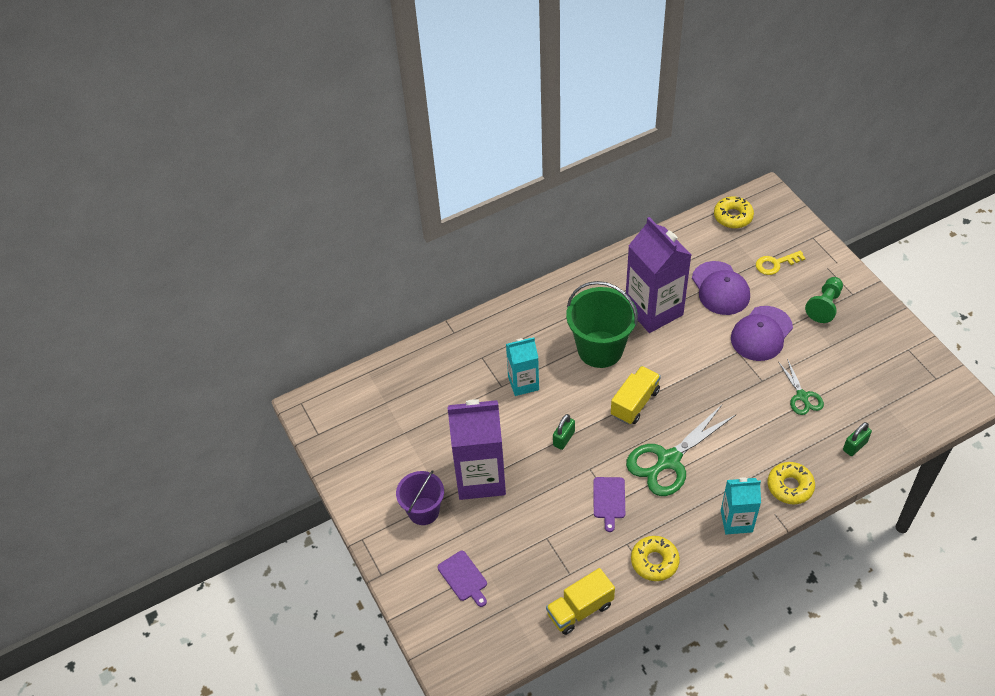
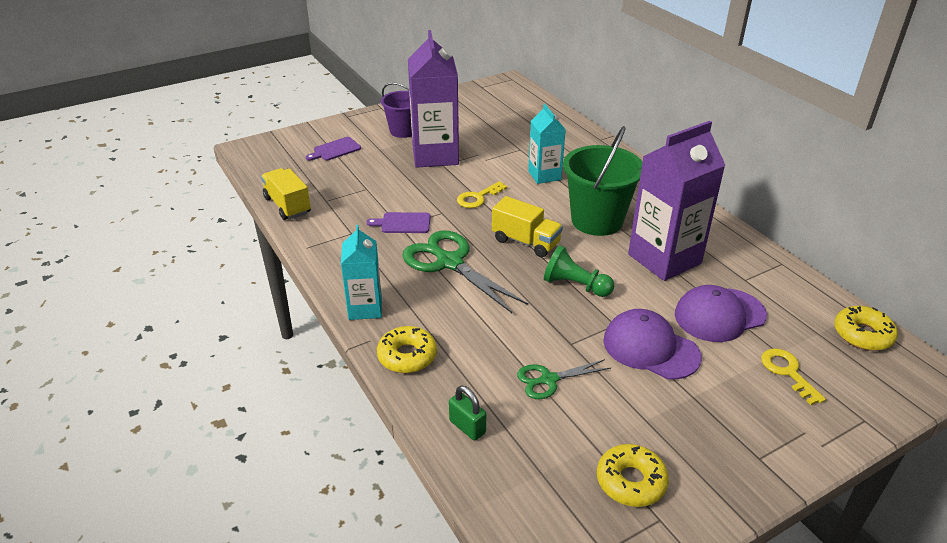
camera: 85 degrees right, 15 degrees down
green padlock [553,414,575,450] -> yellow key [457,181,507,208]
yellow donut [631,536,680,581] -> yellow donut moved to [597,444,669,507]
green pawn [805,277,843,323] -> green pawn moved to [544,245,614,297]

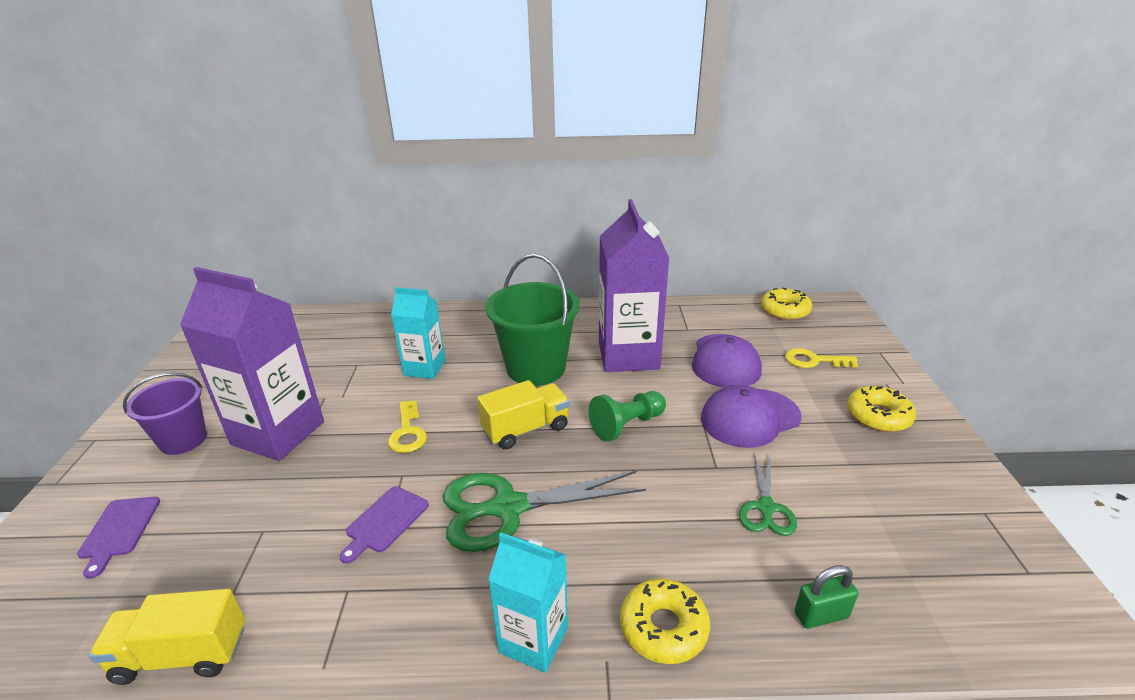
camera: 60 degrees left, 5 degrees down
yellow donut [597,444,669,507] -> yellow donut moved to [847,386,916,432]

